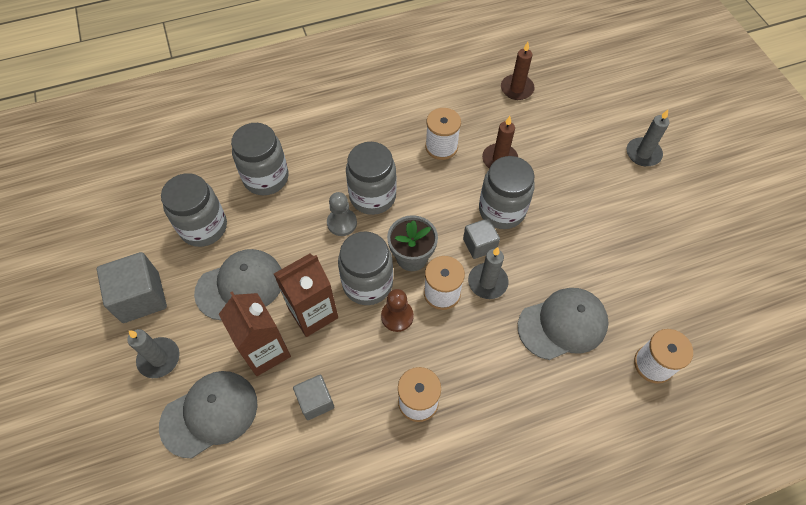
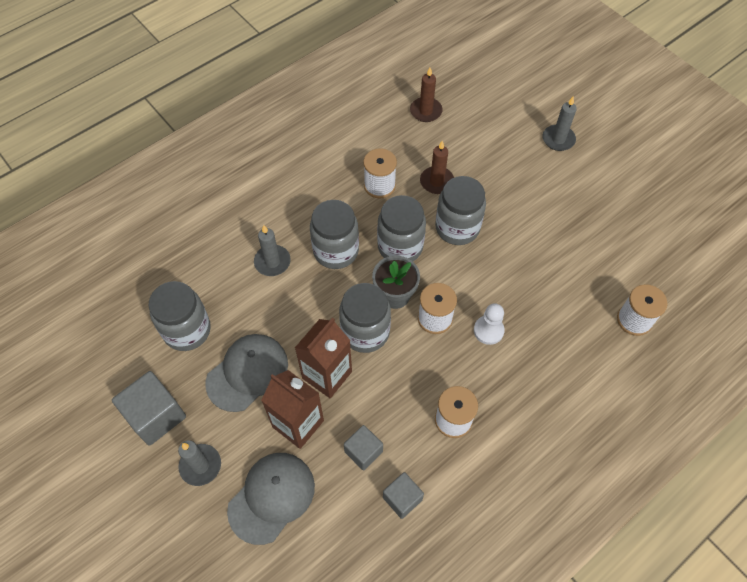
camera: 20 degrees left, 0 degrees up
grey jar [231,123,289,195] -> grey jar moved to [377,195,426,261]
grey pawn [327,192,357,236] -> none
brown pawn [381,289,414,332] -> none
grey cube [463,218,500,259] -> grey cube moved to [383,472,424,519]
grey candle [468,247,508,299] -> grey candle moved to [254,225,291,276]
grey cap [518,288,609,360] -> none
none -> white pawn [474,303,505,345]

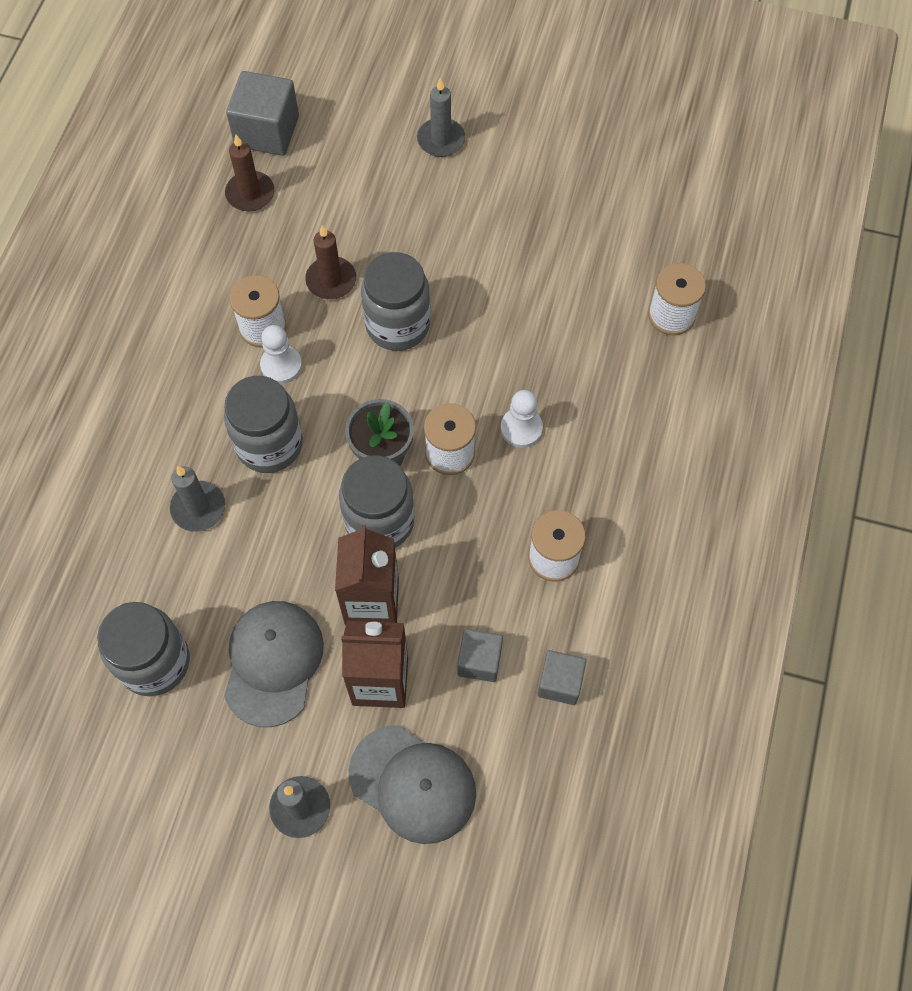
camera: 35 degrees left, 5 degrees up
grey cube [112,371,186,446] -> grey cube moved to [226,71,299,156]
grey cap [227,453,315,545] -> grey cap turned 120 degrees clockwise [348,725,476,844]
grey jar [377,195,426,261] -> none
none -> white pawn [260,325,302,384]

